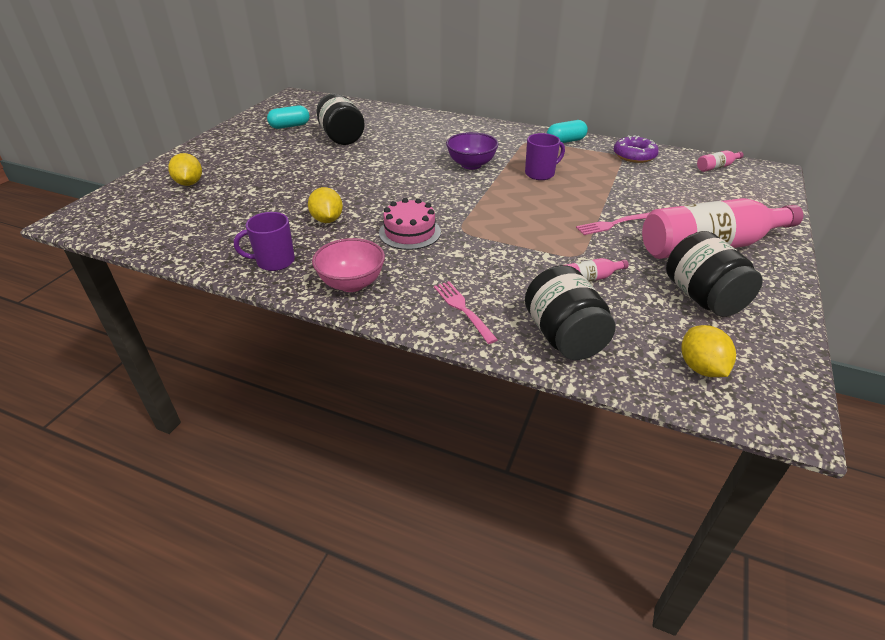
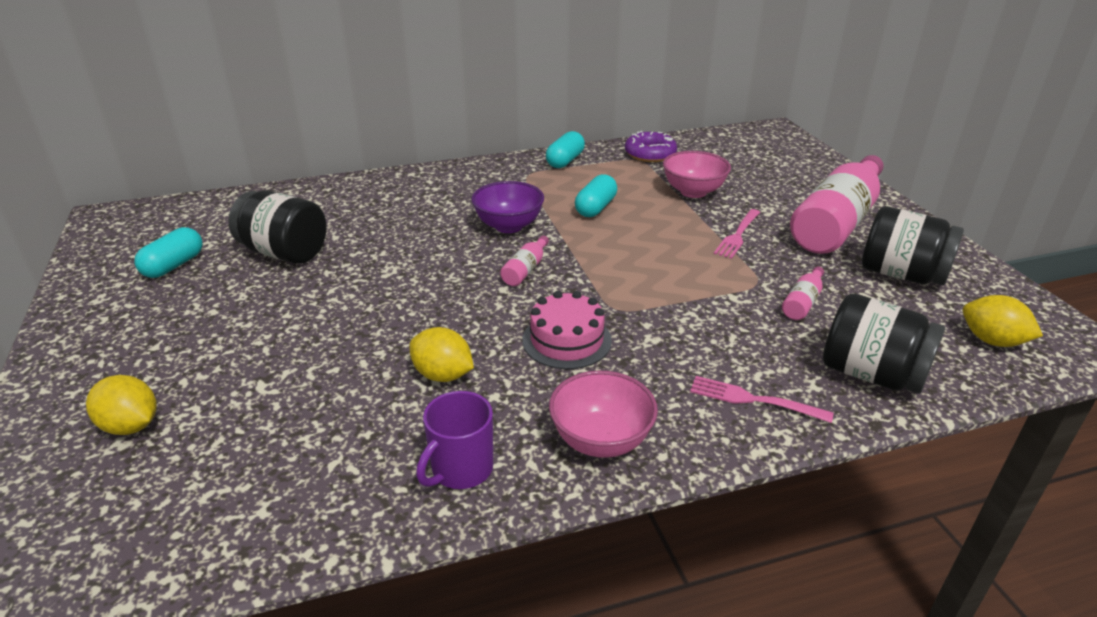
camera: 40 degrees left, 5 degrees down
purple mug [525,133,565,180] -> turquoise capsule [575,174,617,217]
pink bottle [697,150,744,172] -> pink bottle moved to [500,236,549,286]
none -> pink bowl [663,151,731,198]

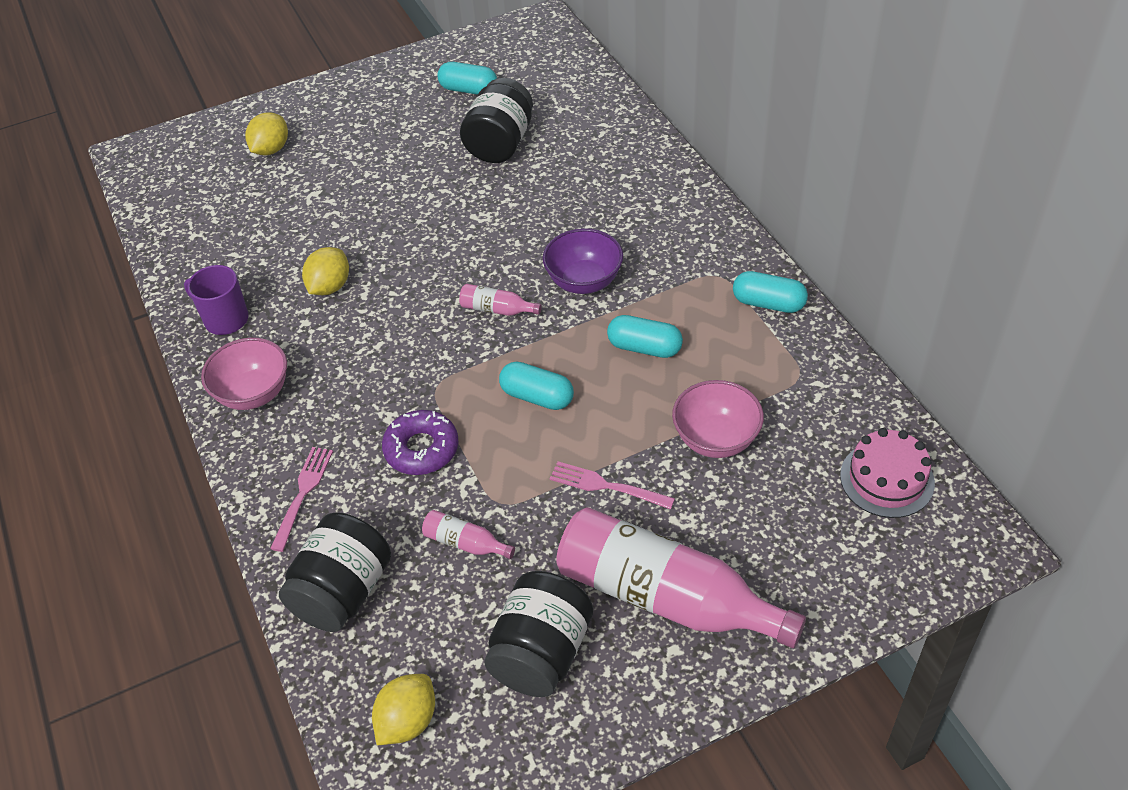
camera: 85 degrees right, 15 degrees up
pink cake [522,291,612,369] -> pink cake moved to [840,428,935,518]
purple donut [625,131,677,162] -> purple donut moved to [382,410,459,475]
none -> turquoise capsule [499,362,574,410]

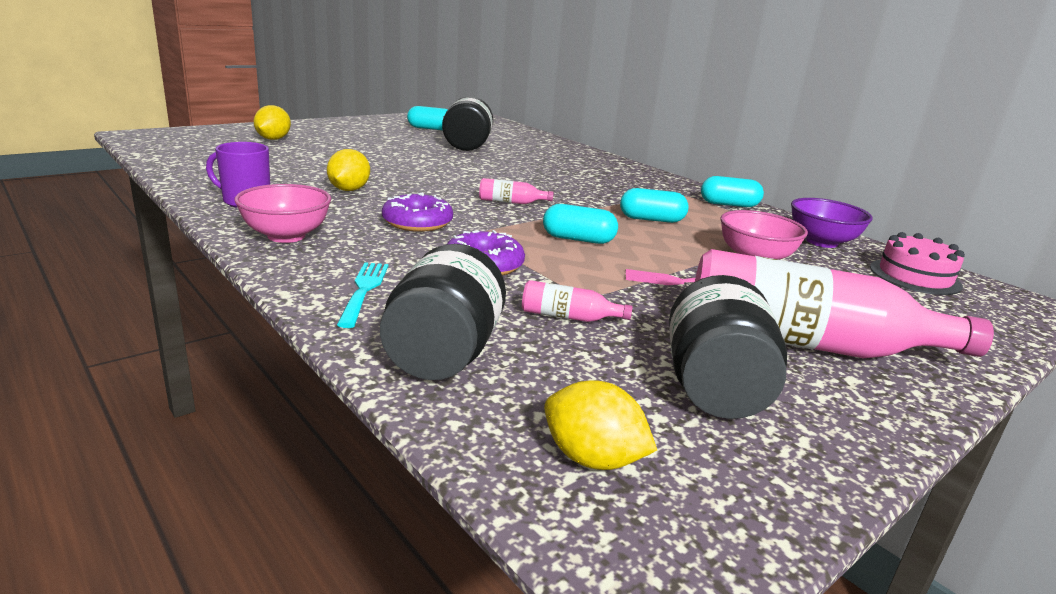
camera: 20 degrees left, 25 degrees down
pink fork [270,447,333,552] -> turquoise fork [337,262,389,328]
yellow lemon [372,674,435,745] -> yellow lemon turned 75 degrees counterclockwise [544,380,657,470]
purple bowl [543,228,623,294] -> purple bowl moved to [791,198,873,248]
none -> purple donut [382,193,453,232]

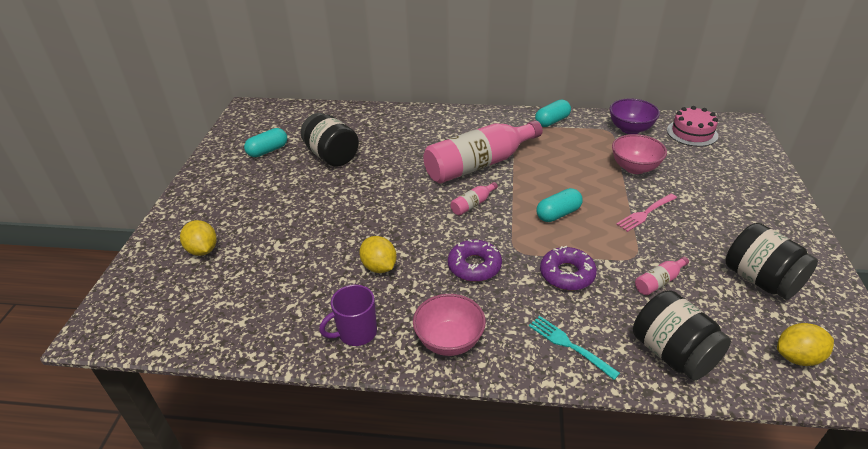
camera: 40 degrees left, 15 degrees up
turquoise capsule [620,188,689,223] -> none
pink bottle [695,249,994,358] -> pink bottle moved to [423,120,543,183]

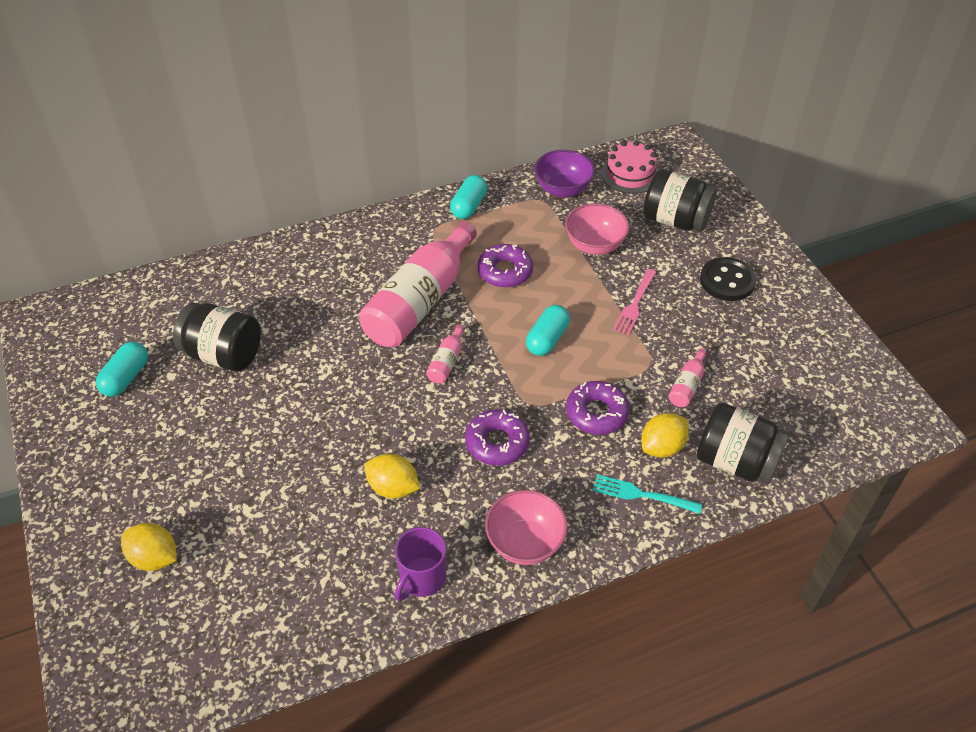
camera: 30 degrees left, 10 degrees up
black jar [726,223,818,300] -> black jar moved to [643,169,717,232]
yellow lemon [777,323,834,366] -> yellow lemon moved to [641,413,689,458]
none -> purple donut [477,244,533,288]
none -> black button [700,257,756,301]

